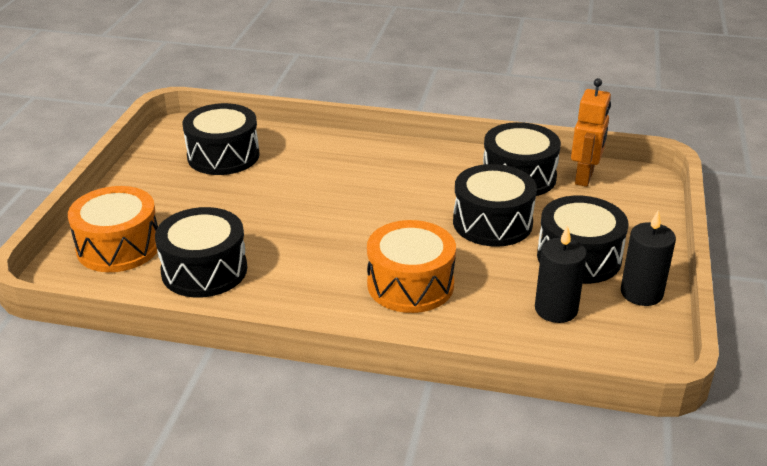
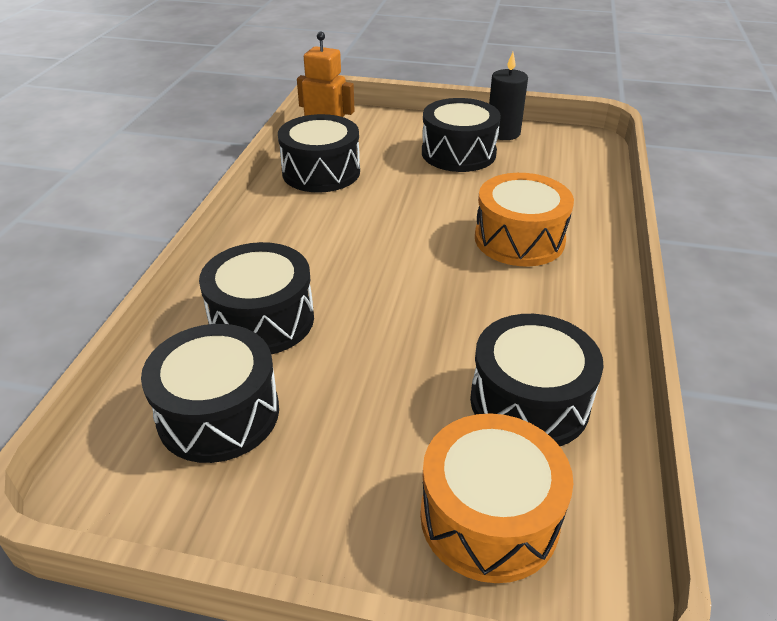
camera: 90 degrees left, 5 degrees up
black drum [453,164,537,247] -> black drum moved to [199,242,314,354]
black candle [535,225,587,323] -> none

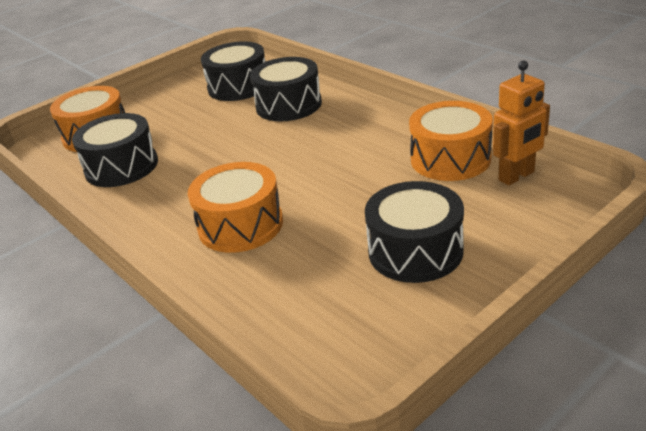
camera: 130 degrees right, 5 degrees down
black drum [278,114,360,193] -> orange drum [409,101,493,181]
black candle [489,52,528,140] -> none

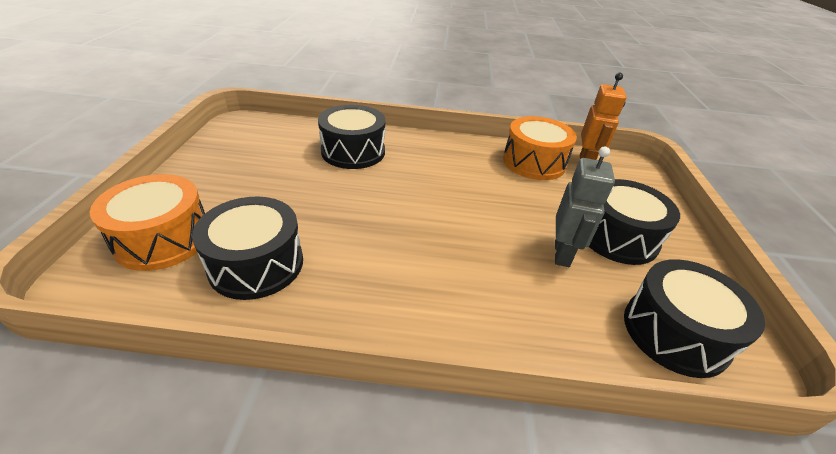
camera: 50 degrees left, 5 degrees up
orange drum [188,162,283,253] -> none
black drum [201,41,266,101] -> black drum moved to [624,259,765,378]
none -> grey robot [555,146,615,267]

